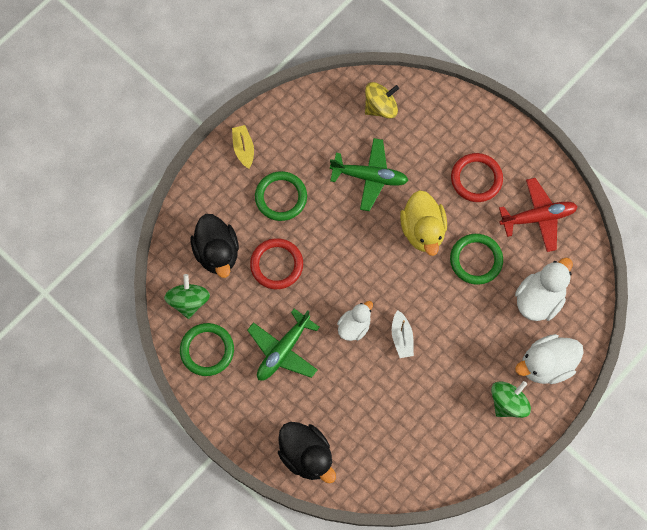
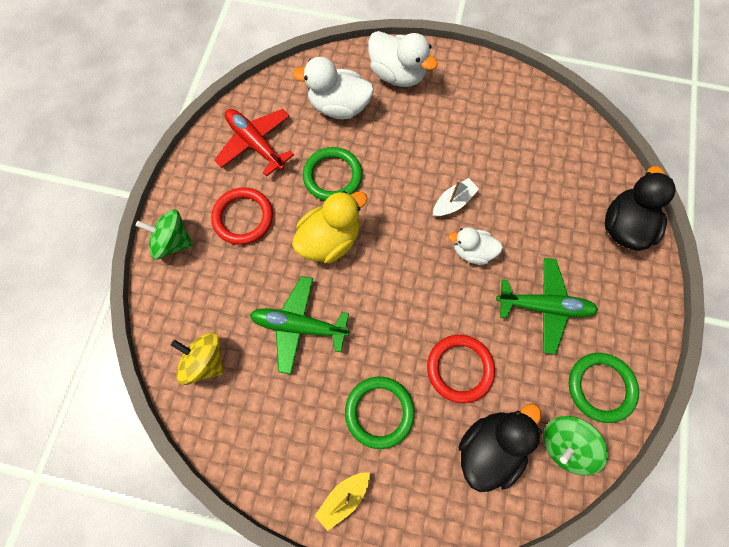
camera: 120 degrees left, 0 degrees up
green plane [330,138,409,211] -> green plane turned 60 degrees counterclockwise [250,276,350,374]
green spinning top [491,381,531,418] -> green spinning top moved to [136,209,193,259]

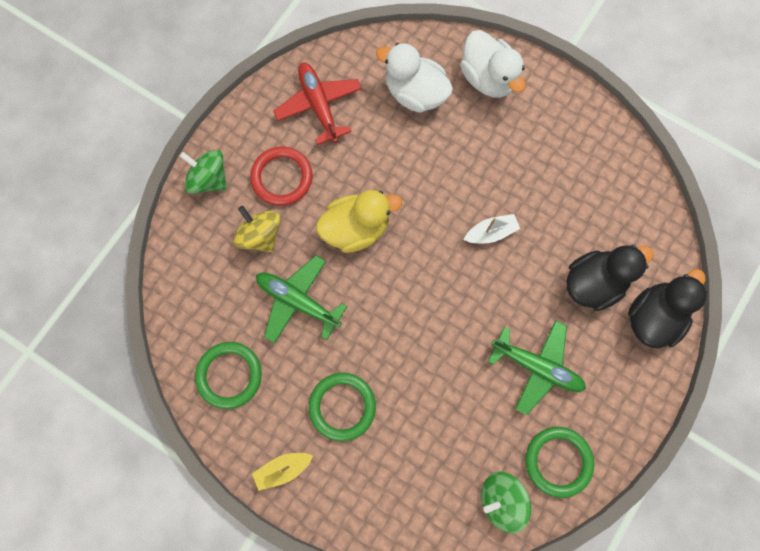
camera: 20 degrees right, 5 degrees up
yellow spinning top [171,333,224,385] -> yellow spinning top moved to [233,206,280,252]
green ring [303,147,362,201] -> green ring moved to [195,342,262,409]
red ring [427,335,495,403] -> none
white duck [448,227,503,265] -> none
black duck [459,403,542,492] -> black duck moved to [566,245,654,311]

